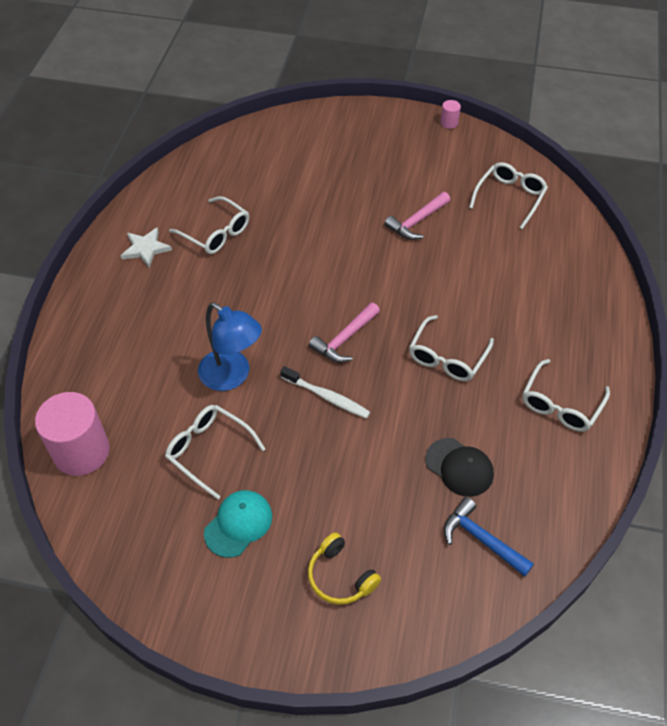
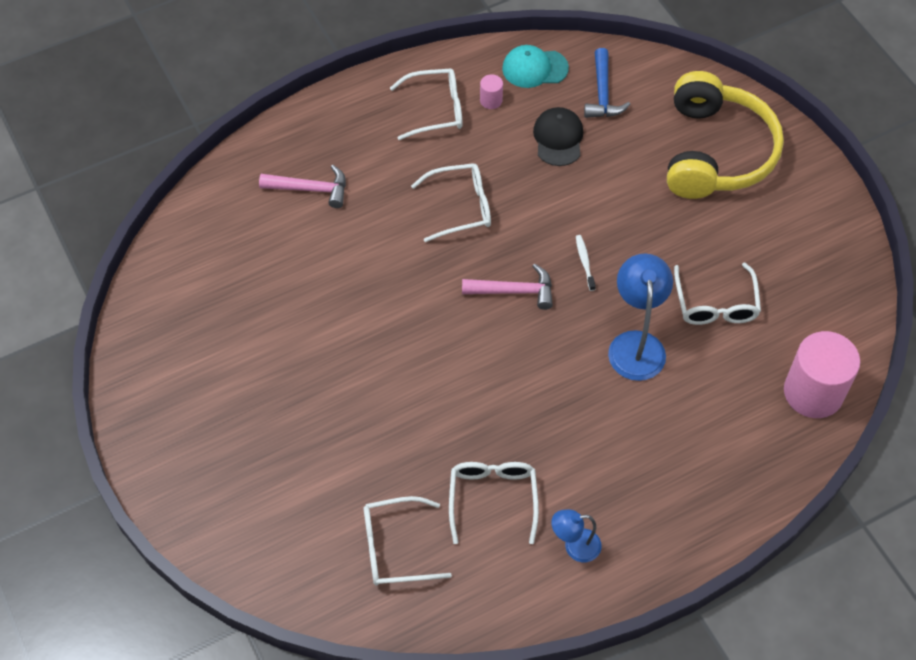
camera: 130 degrees left, 5 degrees up
white star [120,227,172,268] -> blue lamp [551,509,602,562]
turquoise cap [204,490,272,558] -> turquoise cap moved to [502,45,569,88]
white toothbrush [280,366,370,419] -> white toothbrush [576,235,596,291], size x0.63
yellow headphones [308,532,381,605] -> yellow headphones [667,71,784,199], size x2.17
pink hammer [384,192,450,240] -> pink hammer moved to [259,165,346,208]
pink cylinder [440,100,461,129] -> pink cylinder moved to [480,74,503,109]
white glasses [469,162,548,229] -> white glasses moved to [364,496,452,585]

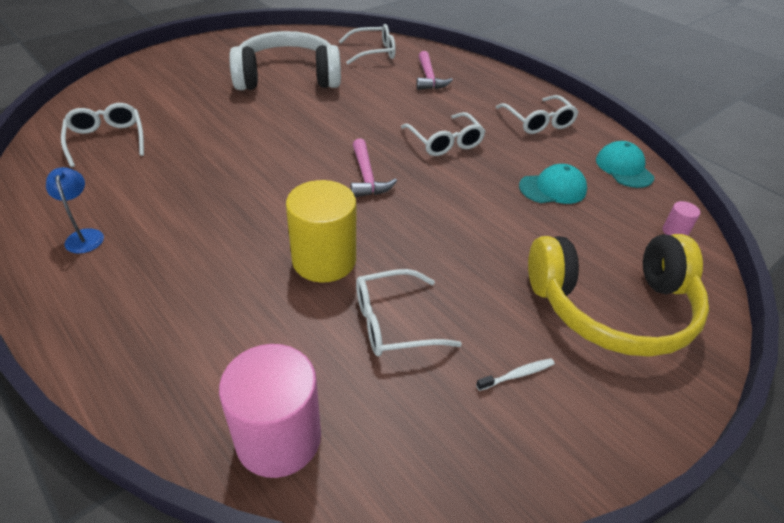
camera: 75 degrees right, 15 degrees down
white glasses [449,462,539,544] -> white glasses moved to [339,24,396,64]
pink cylinder [480,74,503,109] -> pink cylinder moved to [663,201,700,236]
black cap [533,107,583,166] -> turquoise cap [519,164,587,204]
white toothbrush [576,235,596,291] -> white toothbrush moved to [476,358,555,391]
blue hammer [584,48,630,118] -> none
blue lamp [608,254,673,381] -> yellow cylinder [286,180,356,283]
none -> white headphones [229,31,341,90]

